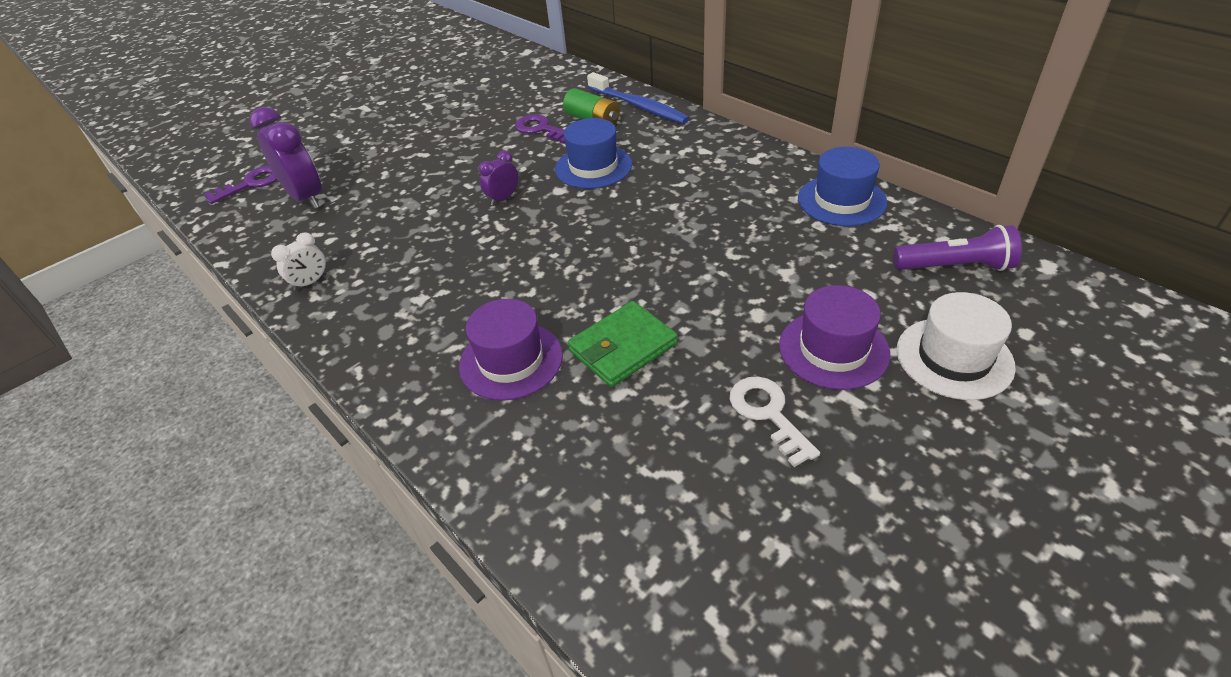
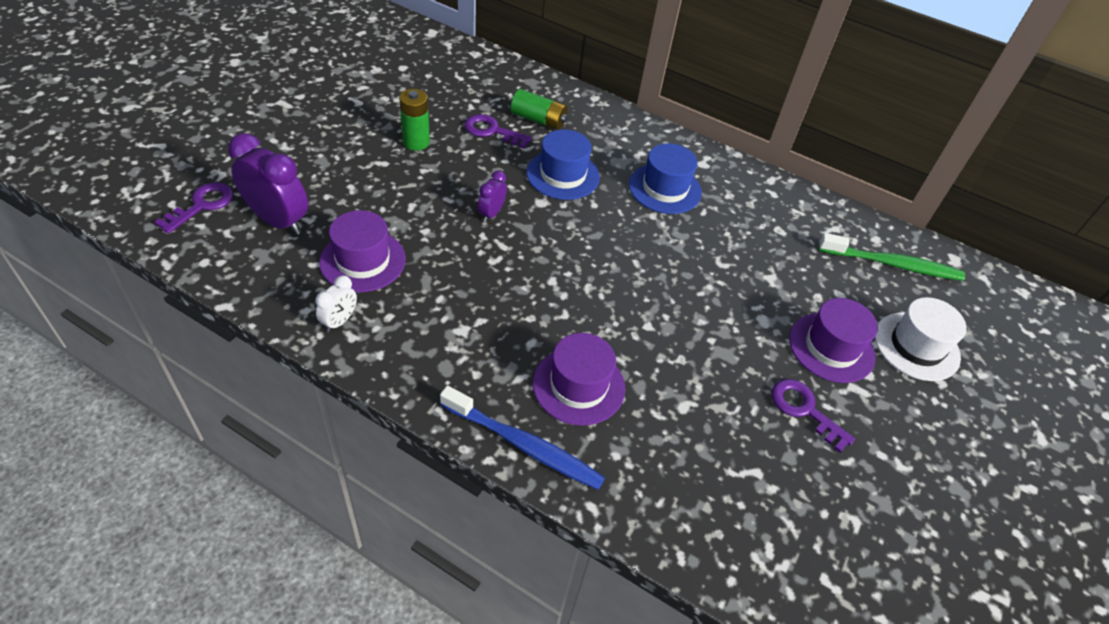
camera: 25 degrees left, 5 degrees up
green wallet [568,301,678,387] -> none
blue toothbrush [587,72,689,124] -> blue toothbrush moved to [440,386,605,490]
white key [730,376,820,467] -> purple key [771,379,855,453]
blue hat [798,147,888,226] -> blue hat moved to [629,143,702,214]
purple flashlight [893,225,1022,271] -> green toothbrush [818,233,965,281]
none -> purple hat [319,210,406,292]
none -> green battery [399,89,430,151]

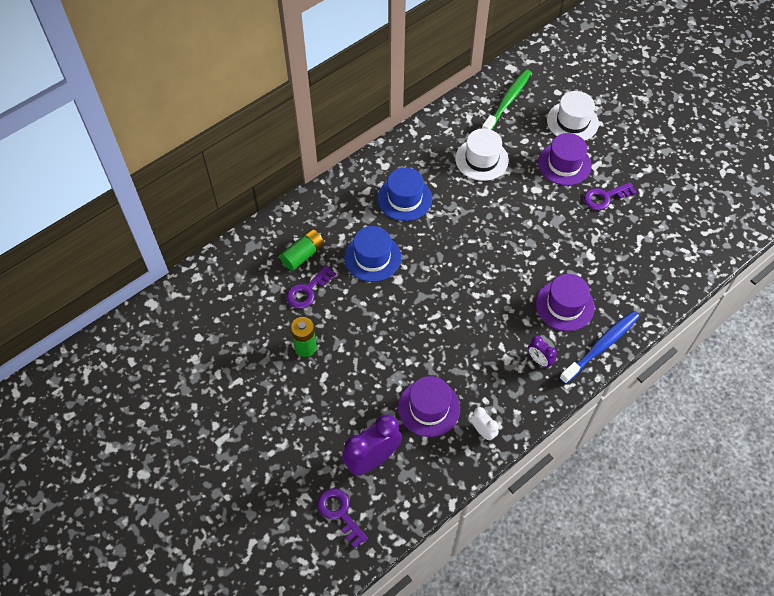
camera: 65 degrees left, 10 degrees up
purple clock [478,170,507,222] -> purple clock moved to [528,336,557,368]
none -> white hat [455,128,509,181]

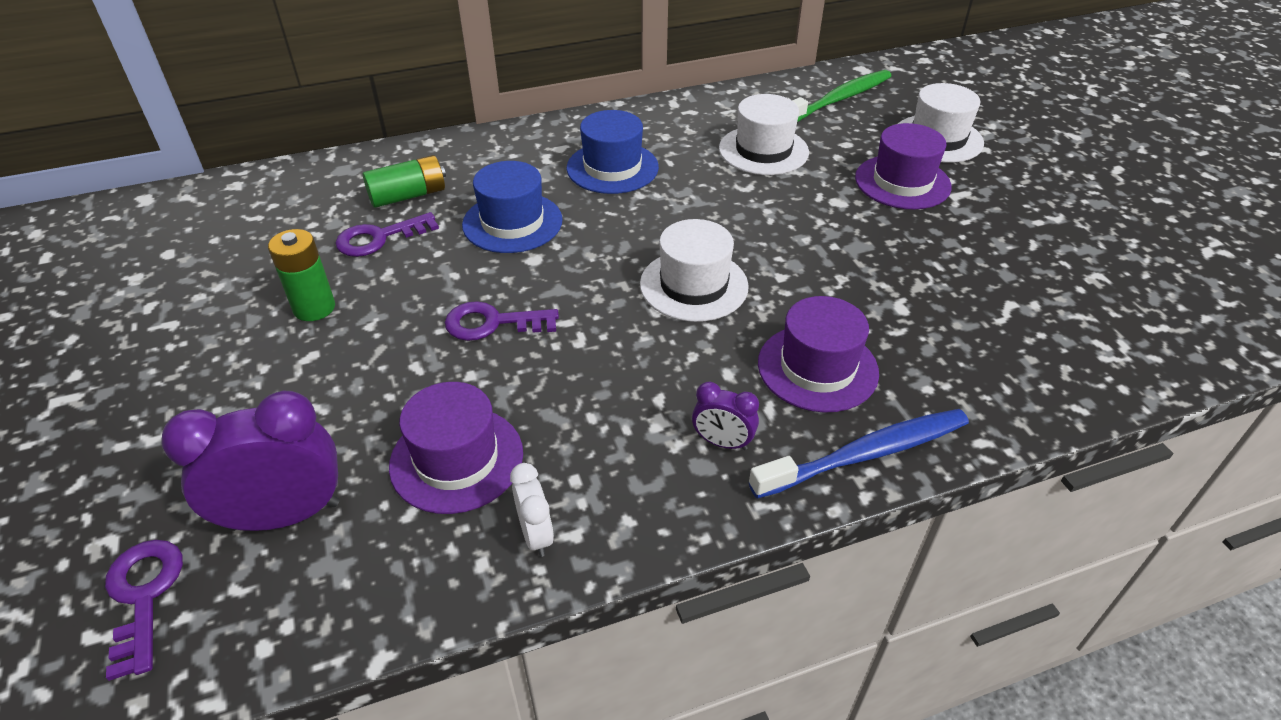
camera: 20 degrees right, 15 degrees down
purple clock [528,336,557,368] -> purple clock turned 45 degrees counterclockwise [692,382,759,450]
purple key [584,182,637,210] -> purple key moved to [445,301,559,341]
none -> white hat [640,219,749,322]

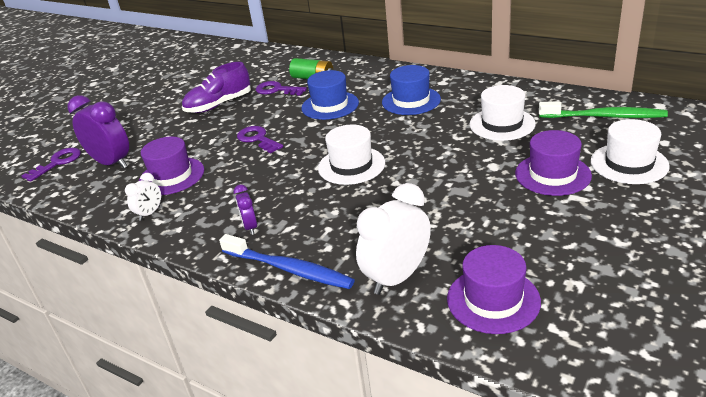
camera: 55 degrees right, 10 degrees down
green battery [268,229,335,321] -> purple shoe [182,62,251,113]
purple hat [758,296,879,413] -> purple hat moved to [447,245,541,334]
none -> white clock [356,183,431,295]

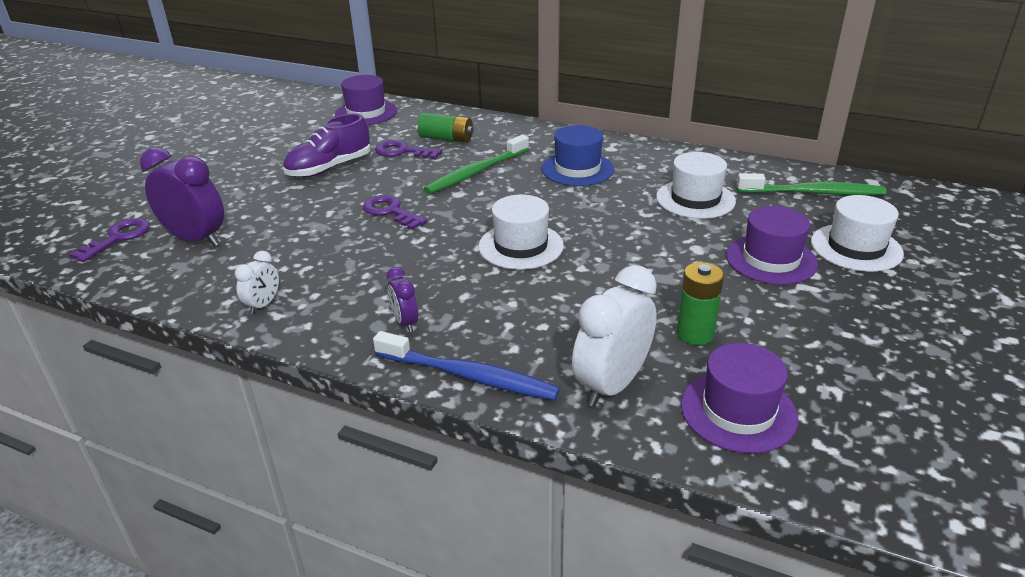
camera: 10 degrees left, 0 degrees up
purple hat [139,137,204,195] -> purple hat moved to [335,75,397,125]
blue hat [301,70,359,120] -> green toothbrush [424,135,529,194]
none -> green battery [677,262,724,345]

